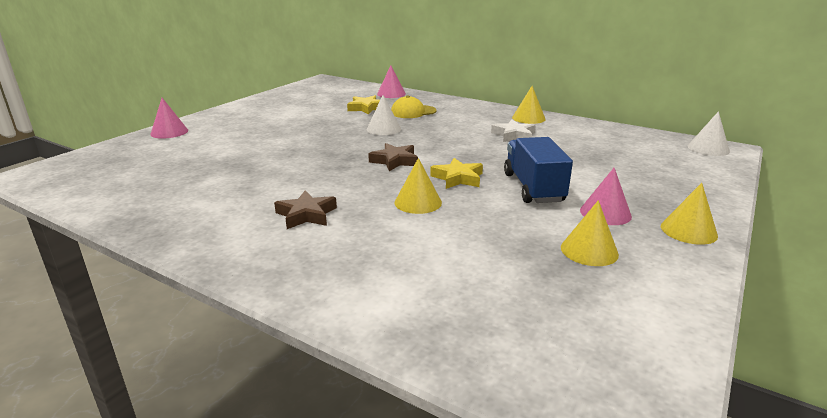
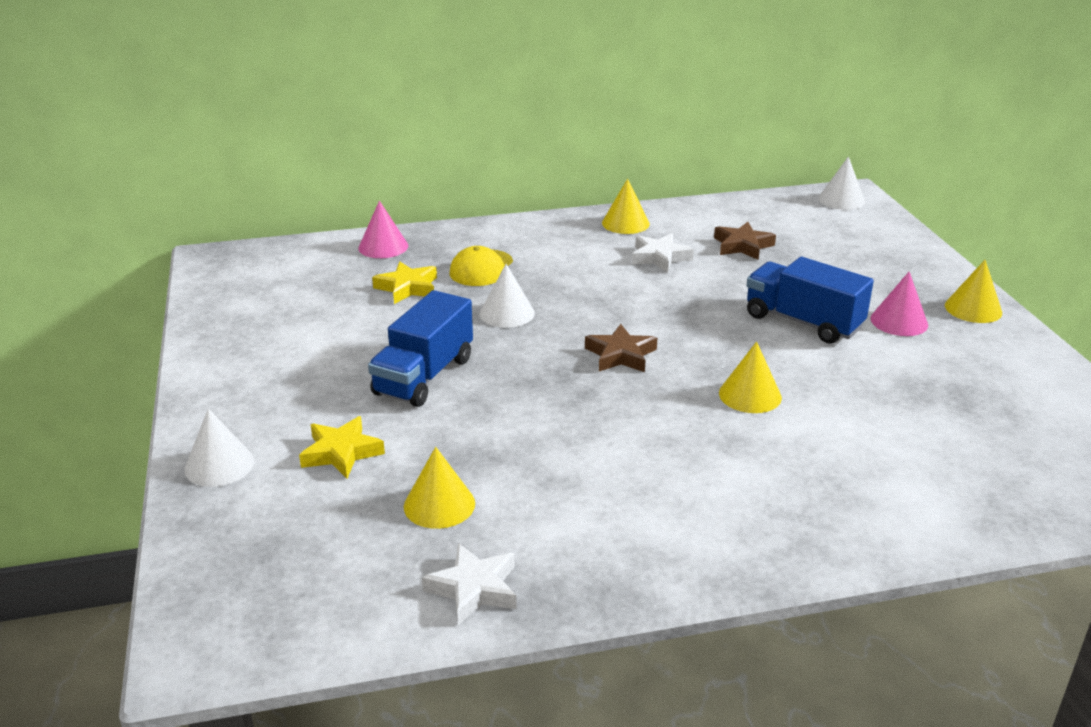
camera: 45 degrees left, 5 degrees up
pink cone [150,98,188,139] -> white cone [184,408,254,487]
brown star [274,191,337,229] -> brown star moved to [714,222,776,260]
yellow star [430,158,483,189] -> yellow star moved to [299,416,385,478]
yellow cone [561,200,619,266] -> yellow cone moved to [404,447,475,529]
none -> blue truck [368,290,473,407]
none -> white star [422,543,517,625]

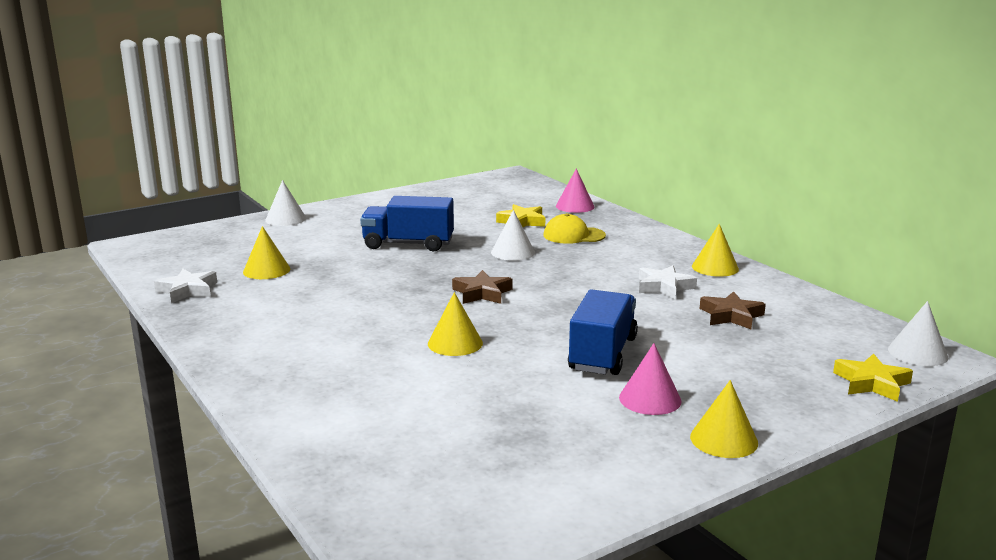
camera: 70 degrees right, 10 degrees down
yellow star [299,416,385,478] -> yellow star moved to [833,353,913,402]

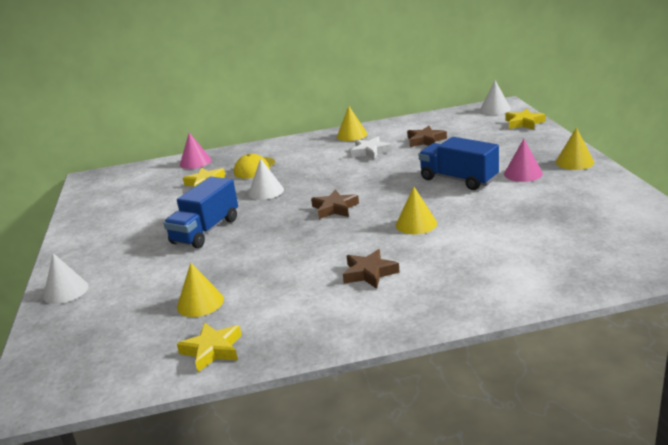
camera: 65 degrees left, 5 degrees up
white star [154,269,217,303] -> yellow star [177,322,242,372]
none -> brown star [343,249,400,289]

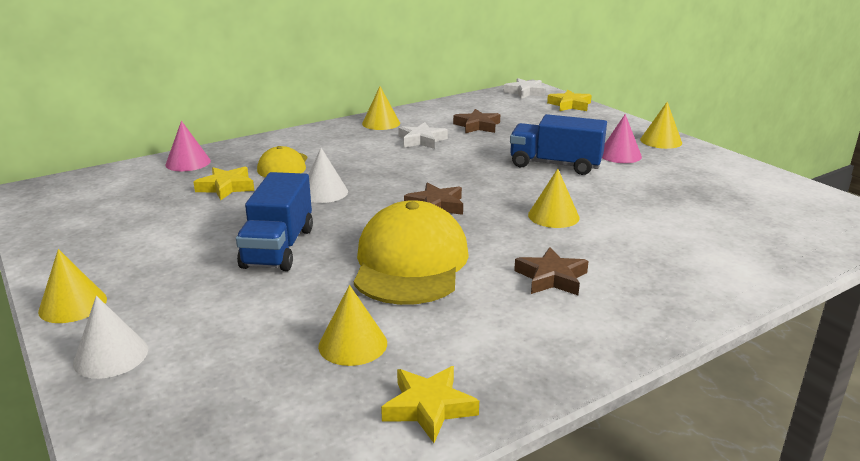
camera: 25 degrees left, 0 degrees up
white cone [480,80,511,115] -> white star [503,78,546,99]
none -> yellow cone [38,249,107,323]
none -> yellow cap [354,200,469,305]

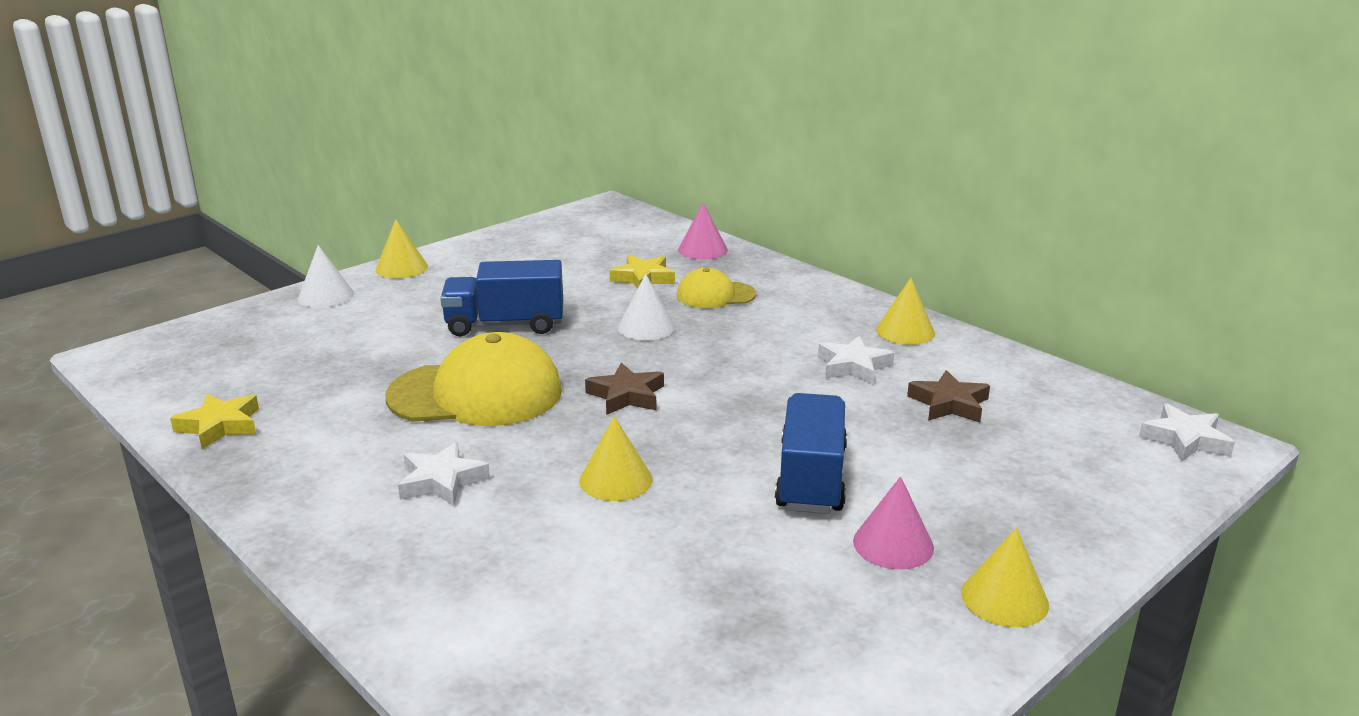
camera: 80 degrees right, 0 degrees up
yellow cone [318,285,387,366] -> none
brown star [514,247,589,295] -> white star [398,442,490,506]
yellow star [547,90,592,111] -> none

